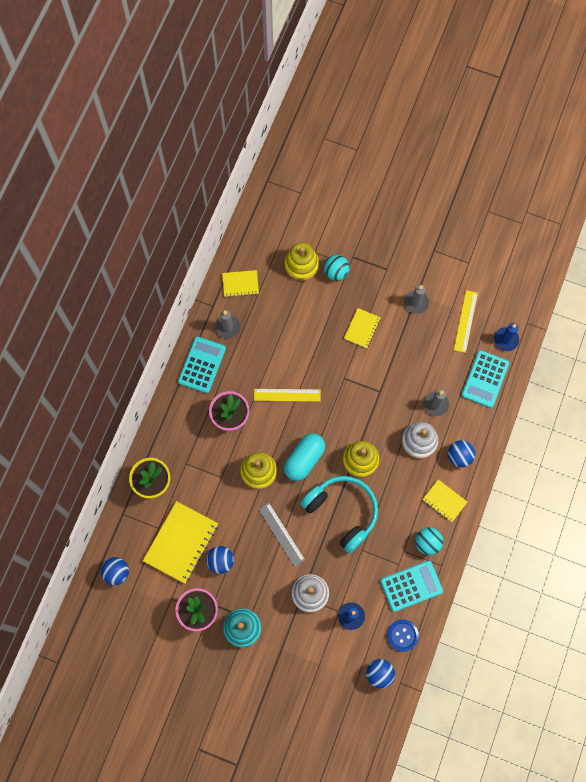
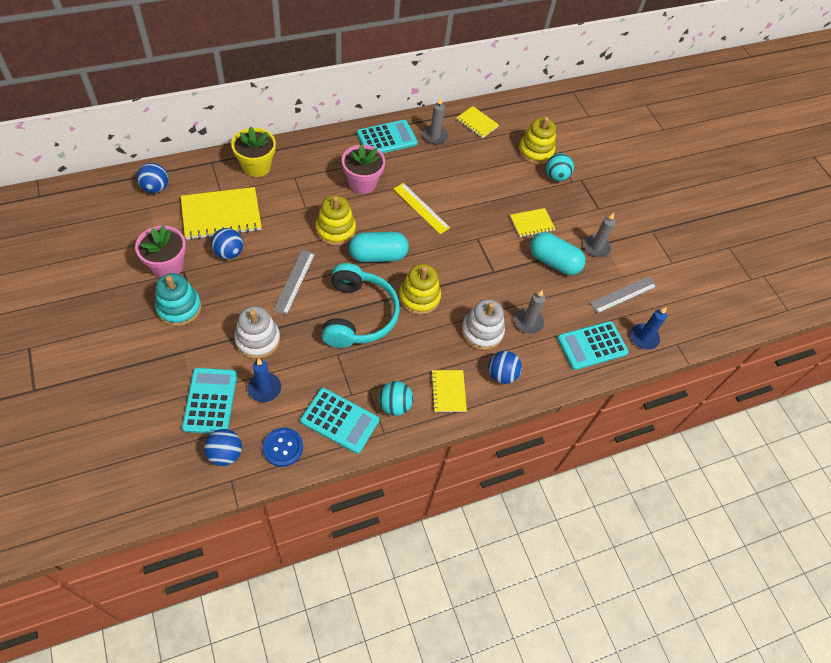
camera: 40 degrees right, 15 degrees down
yellow ruler [454,290,478,353] -> grey ruler [590,276,657,314]
none -> turquoise calculator [182,368,237,434]
none -> turquoise capsule [530,232,586,275]

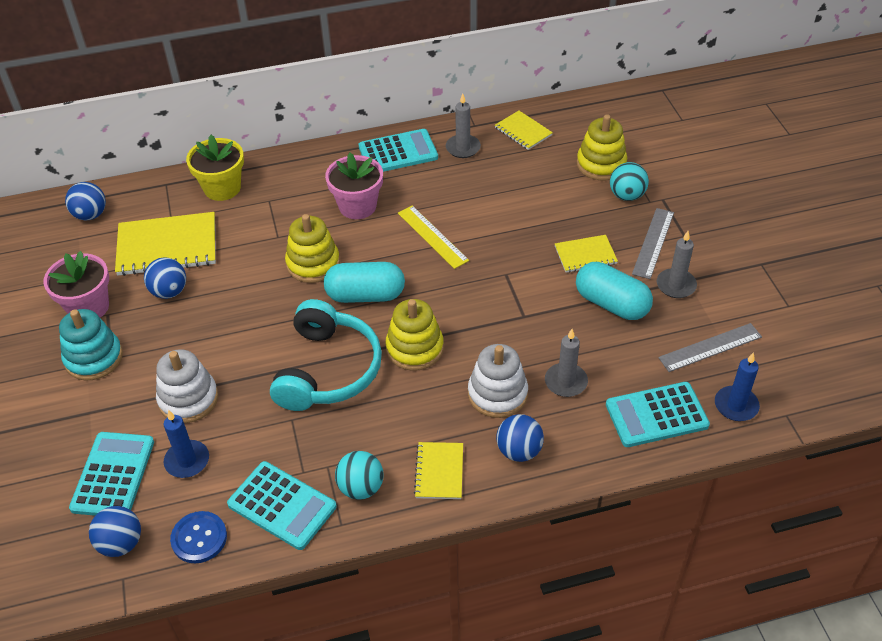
camera: 15 degrees right, 10 degrees down
grey ruler [273,250,315,315] -> grey ruler moved to [632,208,674,279]

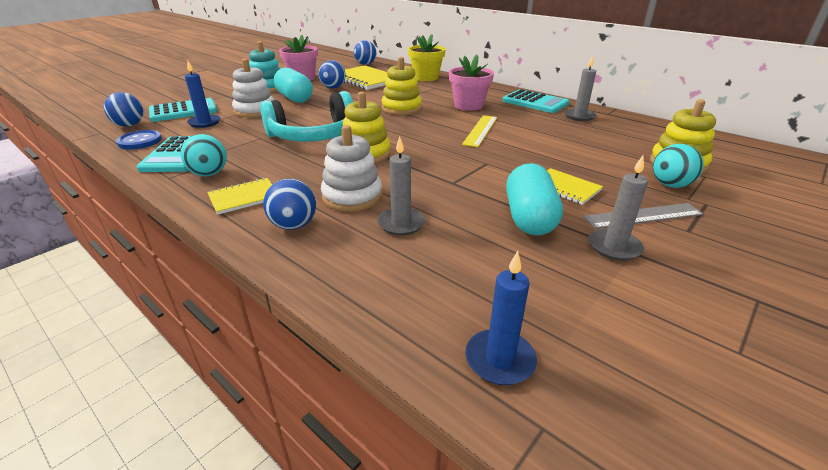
camera: 55 degrees right, 15 degrees down
turquoise capsule [324,262,405,303] -> turquoise capsule moved to [274,68,313,103]
yellow notebook [495,111,553,150] -> none
turquoise calculator [606,382,710,447] -> none
grey ruler [658,323,762,372] -> none

